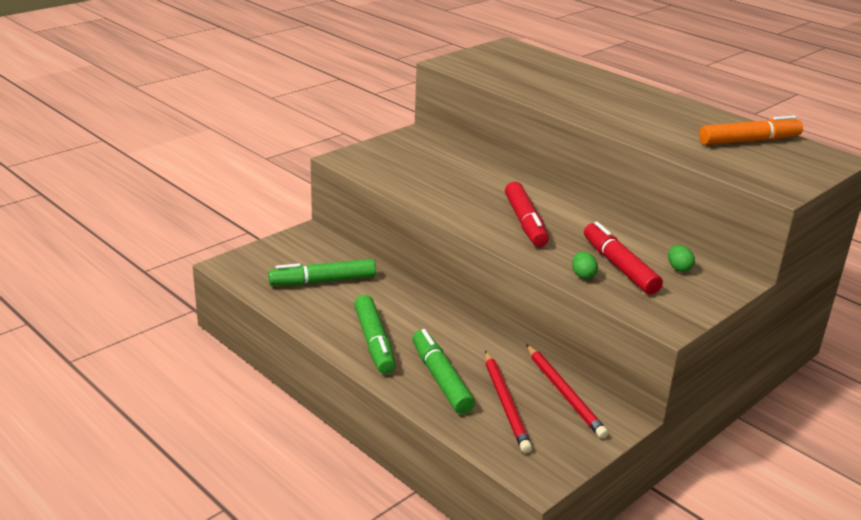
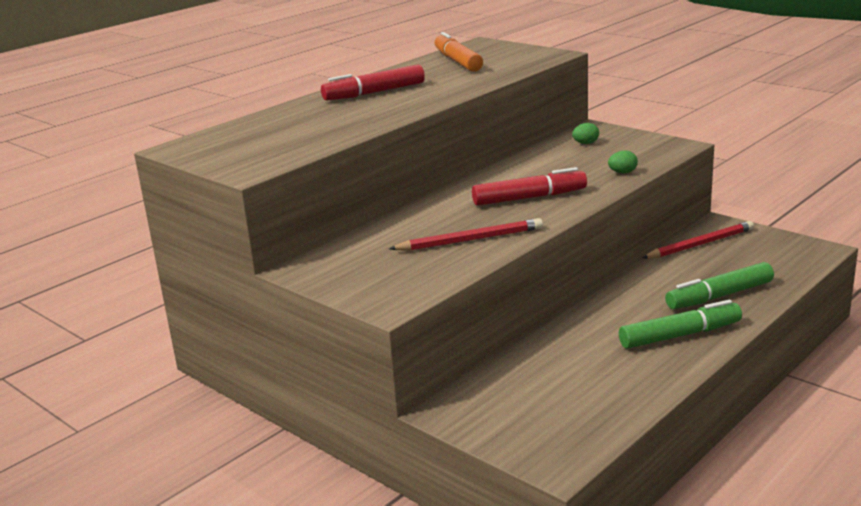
camera: 90 degrees left, 5 degrees down
green marker [268,259,376,286] -> none
red pencil [485,351,532,453] -> red pencil moved to [389,218,543,251]
red marker [584,222,663,295] -> red marker moved to [321,65,425,100]

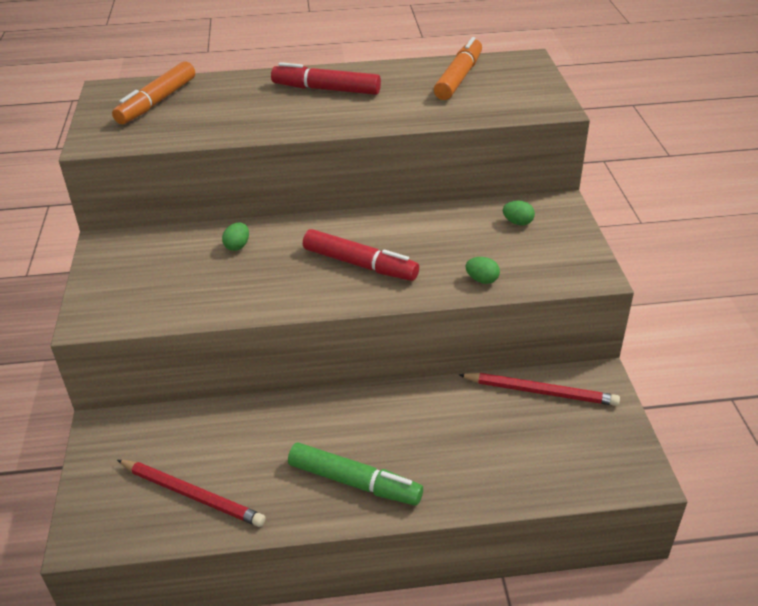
camera: 40 degrees right, 15 degrees up
red pencil [389,218,543,251] -> red pencil moved to [117,460,266,527]
green marker [665,262,774,309] -> none
none -> orange marker [112,61,195,124]
none -> green egg [222,222,249,251]

